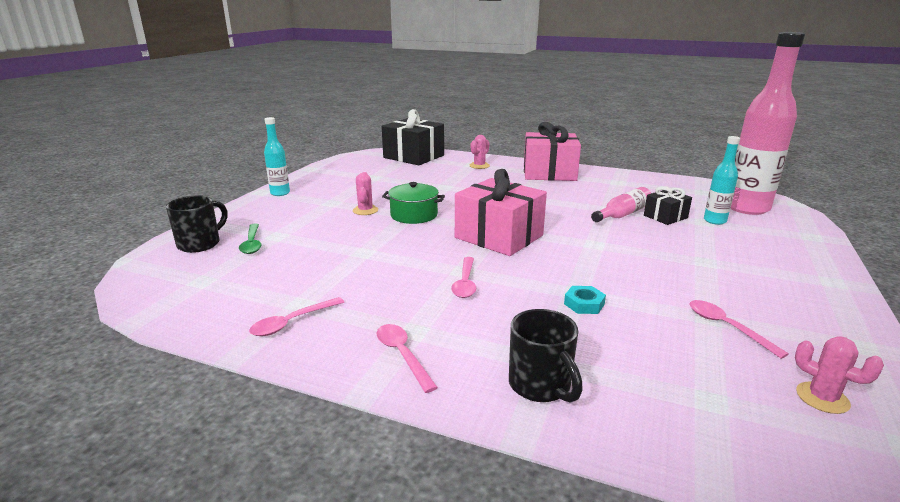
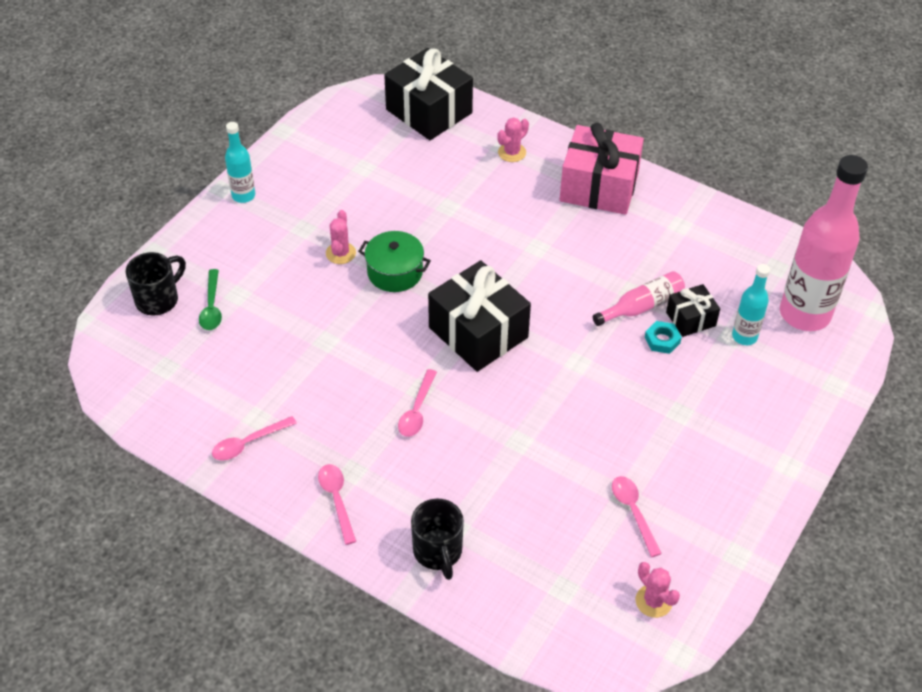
camera: 10 degrees right, 25 degrees up
pink gift [455,169,547,256] -> black gift [428,260,531,372]
turquoise nut [564,286,606,314] -> turquoise nut moved to [645,321,682,354]

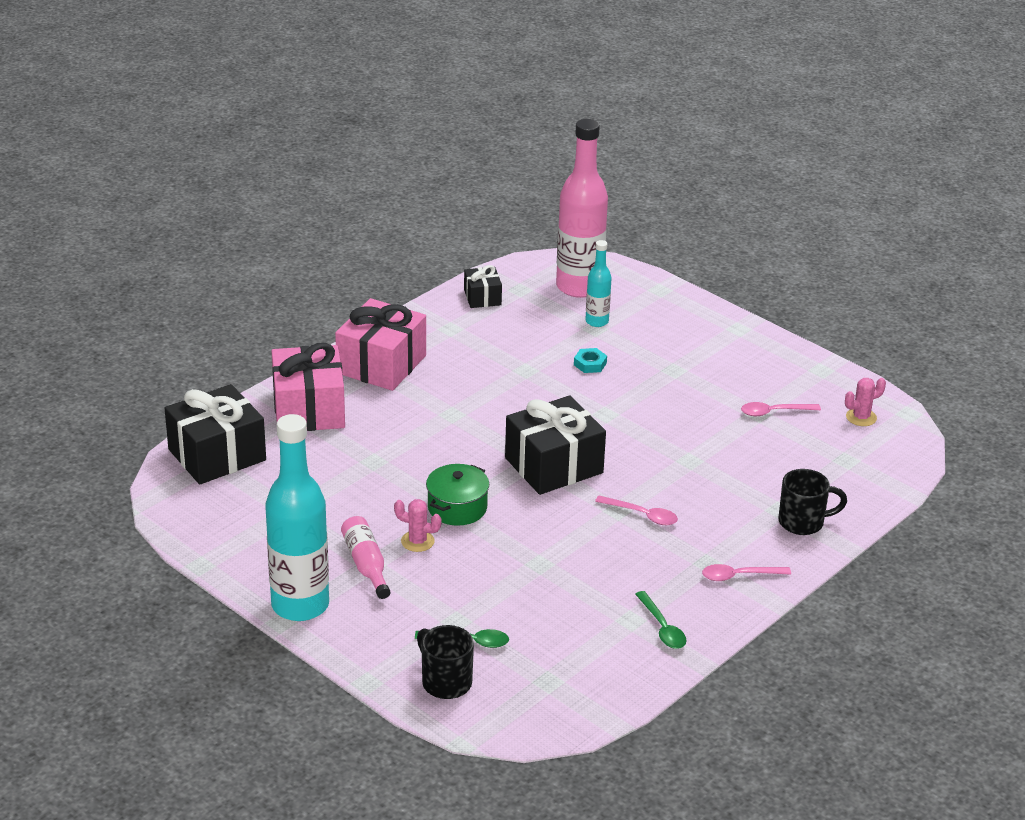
camera: 80 degrees left, 15 degrees down
pink spoon [212,416,297,461] -> green spoon [635,591,686,649]
turquoise bottle [225,122,255,203] -> turquoise bottle [265,414,329,621], size x2.04
pink cactus [497,117,529,162] -> pink gift [272,343,345,431]
pink bottle [593,271,685,326] -> pink bottle moved to [341,516,390,599]
black gift [666,284,720,337] -> black gift moved to [464,265,502,308]

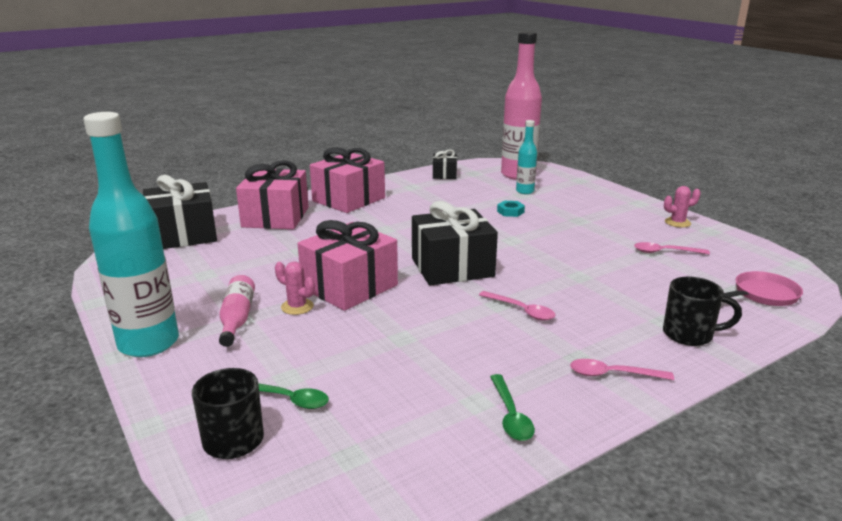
camera: 15 degrees right, 10 degrees down
green pot [426,464,489,526] -> pink gift [297,220,398,311]
pink cactus [845,378,886,426] -> pink cactus moved to [664,186,701,228]
none -> pink pan [724,271,803,306]

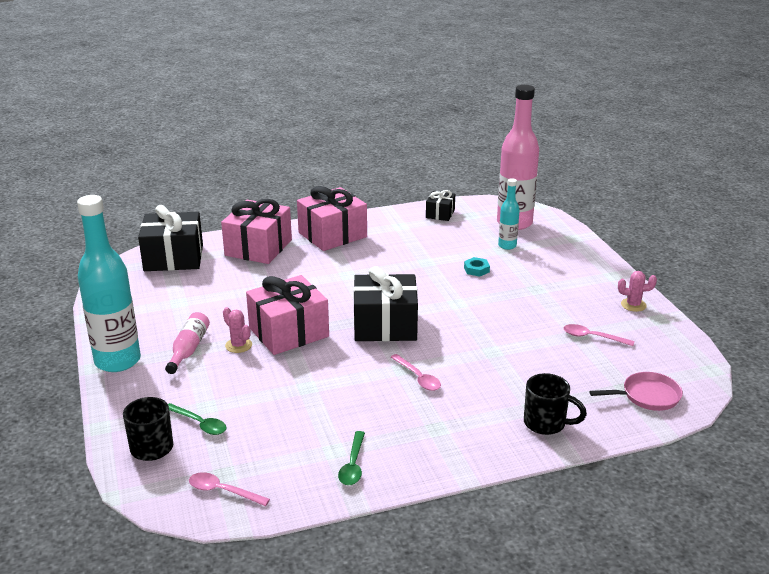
camera: 15 degrees right, 5 degrees up
pink spoon [570,359,674,380] -> pink spoon moved to [189,472,270,506]

